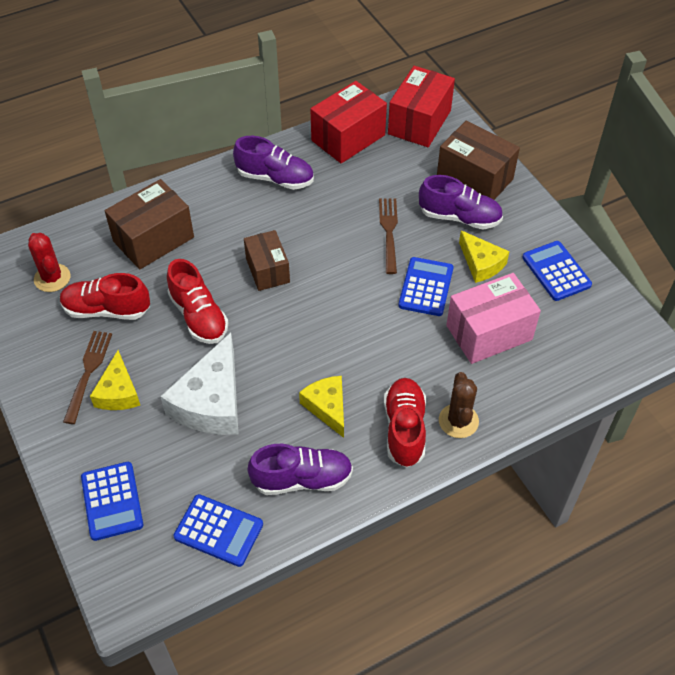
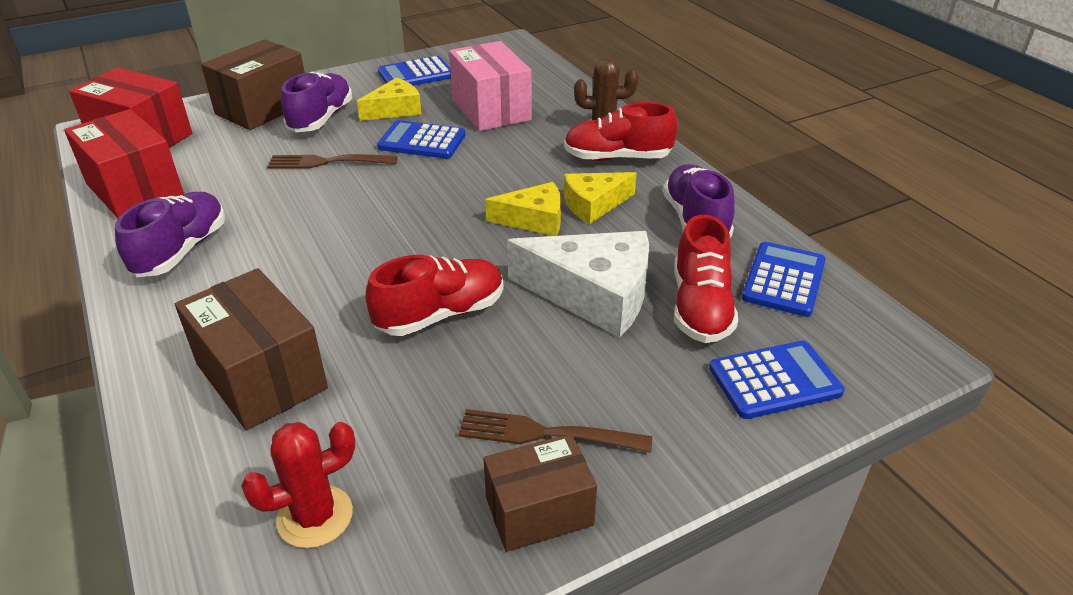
camera: 90 degrees left, 15 degrees down
red shoe [60,273,150,320] -> red shoe moved to [674,214,738,343]
yellow cheese [90,350,140,410] -> yellow cheese moved to [485,182,561,236]
brown box [244,230,290,291] -> brown box moved to [483,434,597,552]

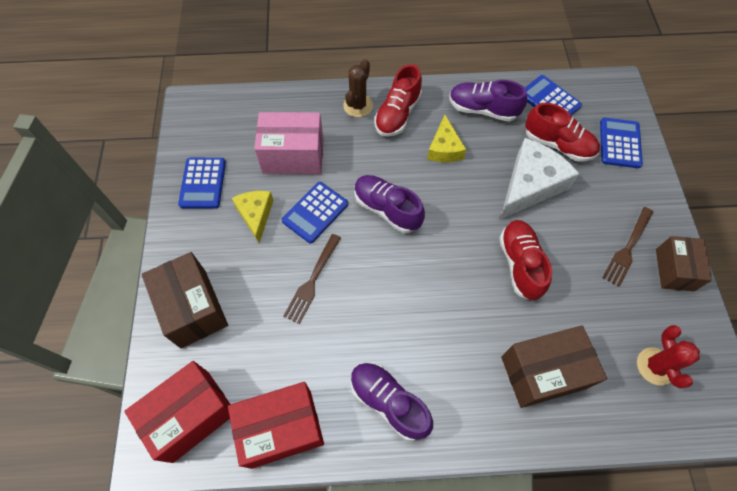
camera: 65 degrees left, 25 degrees up
purple shoe [281,72,352,132] -> purple shoe moved to [354,175,425,233]
yellow cheese [485,182,561,236] -> none

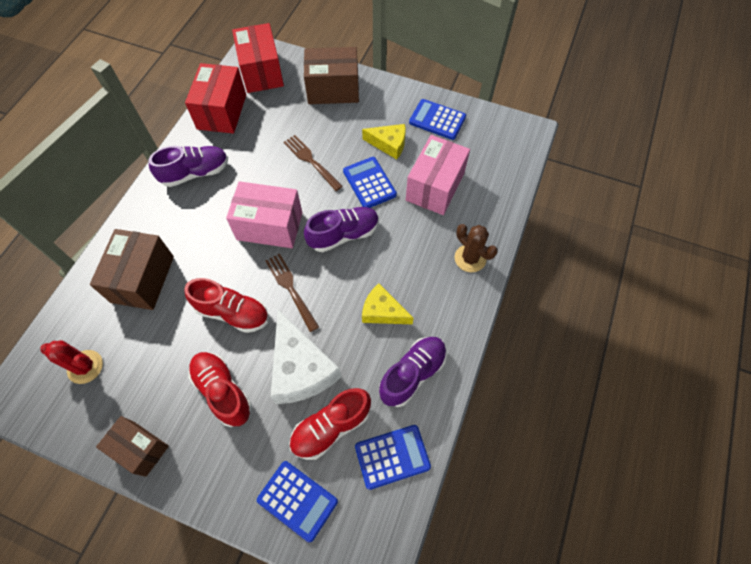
camera: 115 degrees right, 0 degrees up
red shoe [374,64,422,137] -> red shoe moved to [188,352,252,427]
brown fork [603,207,653,287] -> brown fork moved to [265,253,319,332]
none -> pink box [226,181,302,248]

